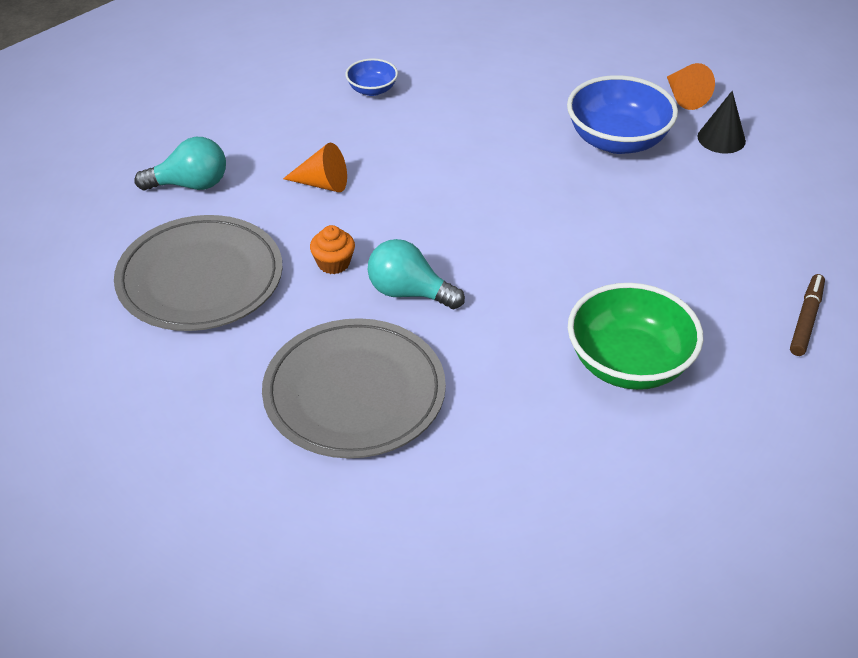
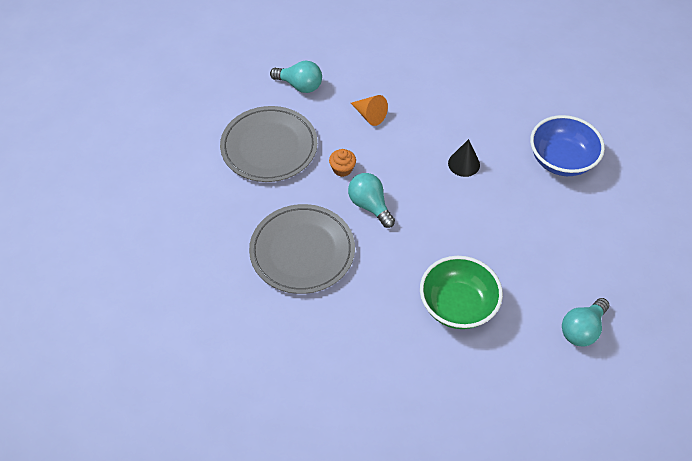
camera: 30 degrees right, 10 degrees up
blue bowl [346,58,398,96] -> none
orange cone [667,63,715,110] -> none
black cone [697,91,746,154] -> black cone moved to [448,139,480,177]
brown marker [790,274,825,356] -> turquoise light bulb [562,298,609,346]

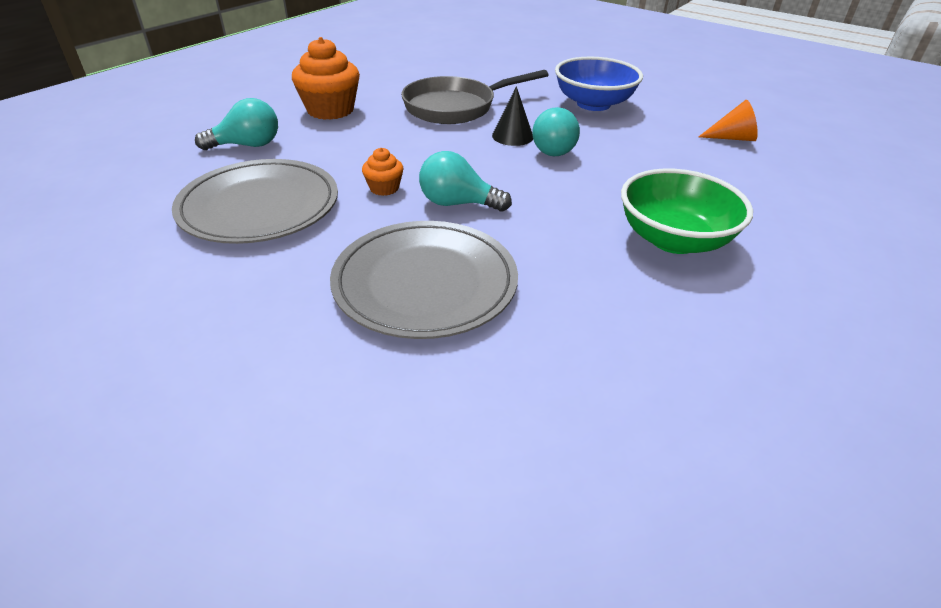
camera: 40 degrees left, 15 degrees down
orange cone [351,95,388,126] -> orange cone moved to [699,100,758,141]
turquoise light bulb [562,298,609,346] -> turquoise light bulb moved to [532,107,580,156]
none -> orange cupcake [292,37,360,120]
none -> grey pan [401,70,549,124]

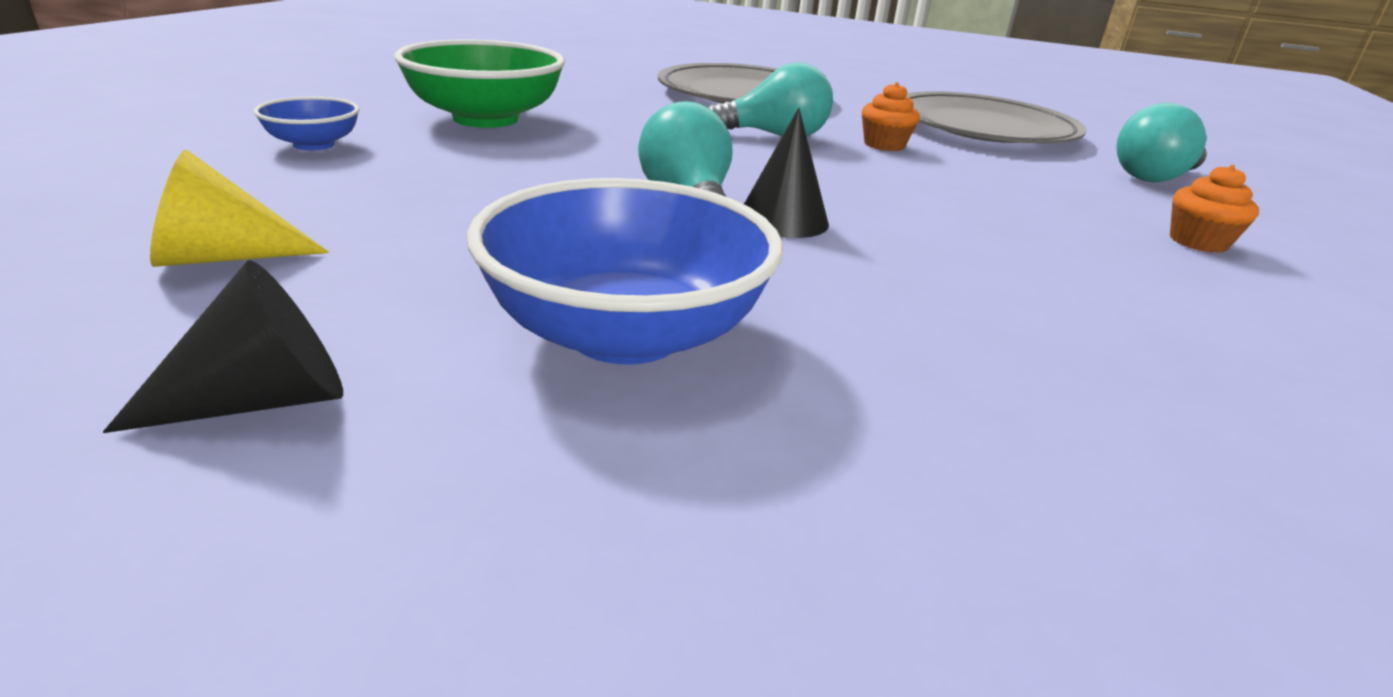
camera: 160 degrees right, 10 degrees down
orange cupcake [292,37,360,120] -> orange cupcake [1170,165,1259,253], size x0.51
grey pan [401,70,549,124] -> none
orange cone [699,100,758,141] -> yellow cone [150,150,329,267]
none -> black cone [103,260,343,433]
none -> blue bowl [253,96,359,150]

